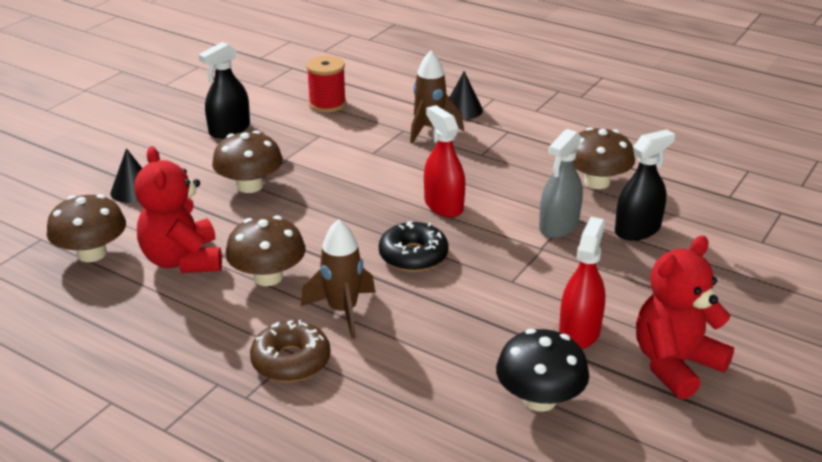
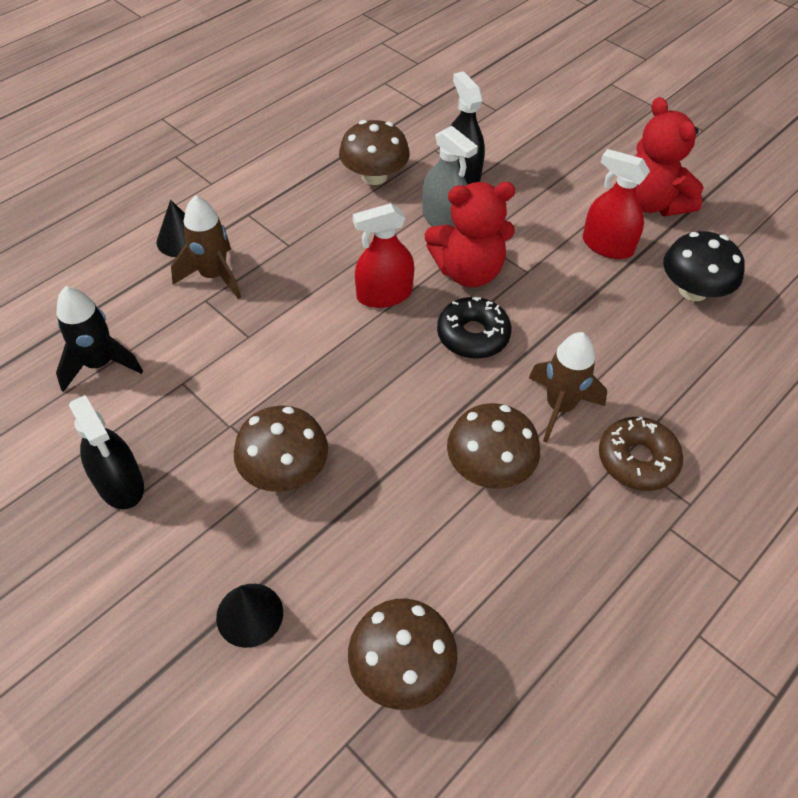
camera: 80 degrees left, 20 degrees up
red teddy bear [135,146,222,273] -> red teddy bear moved to [425,182,515,287]
red spool [306,56,346,113] -> black rocket [56,286,143,392]

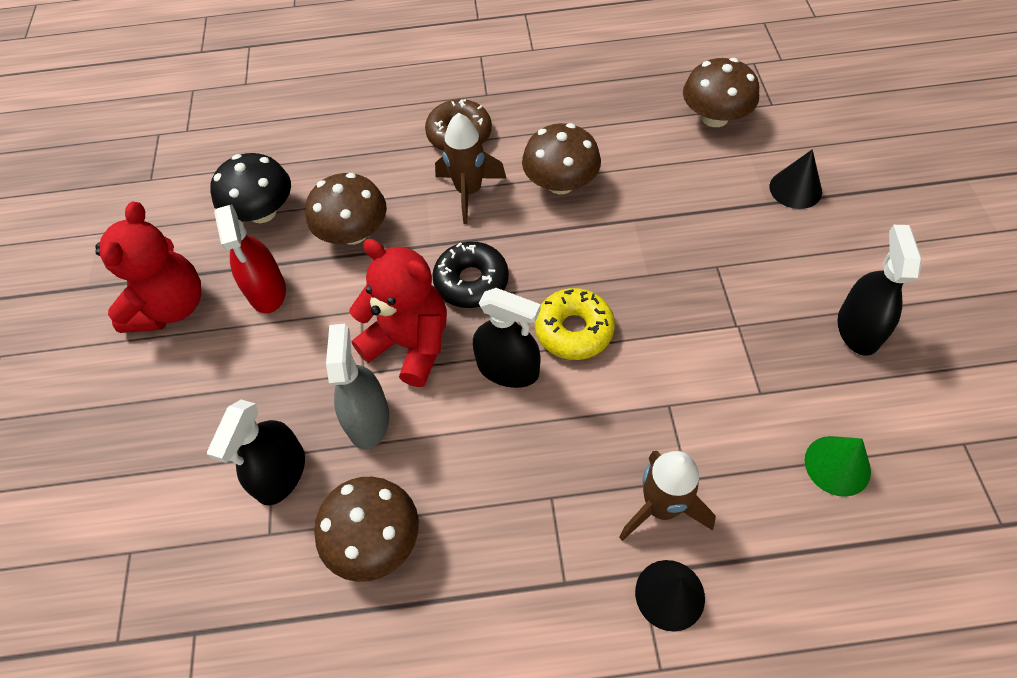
camera: 135 degrees left, 5 degrees up
black rocket [56,286,143,392] -> green cone [805,436,871,497]
brown mushroom [234,405,328,492] -> brown mushroom moved to [305,173,387,244]
red spray bottle [353,203,414,308] -> black spray bottle [473,288,541,388]
none -> yellow donut [535,288,615,360]

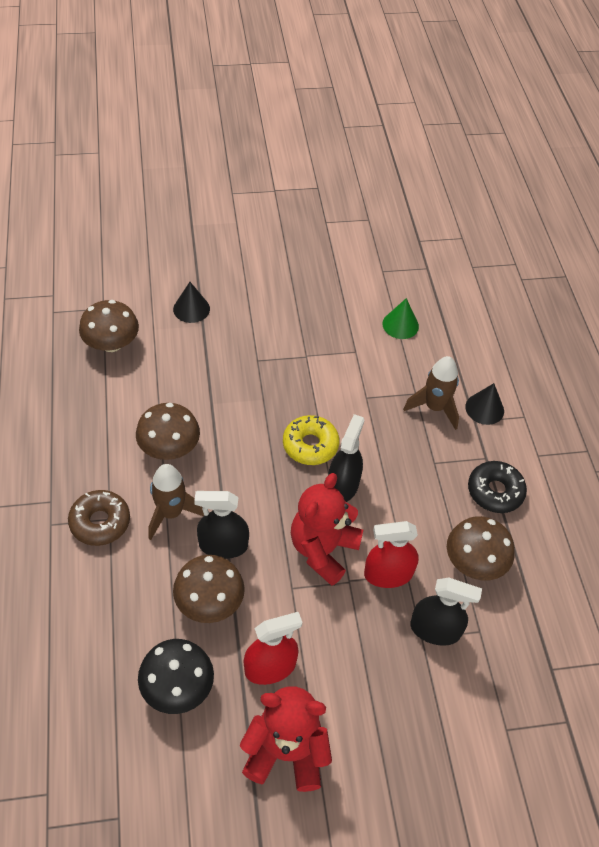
camera: 100 degrees left, 5 degrees down
grey spray bottle [326,324,389,450] -> red spray bottle [364,521,419,588]
black donut [432,242,509,308] -> black donut moved to [468,461,527,513]
black spray bottle [837,225,922,356] -> black spray bottle moved to [194,491,249,559]

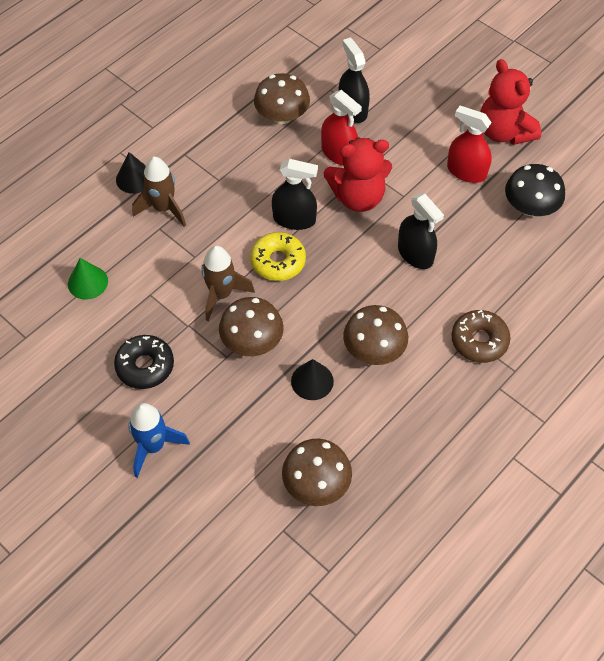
camera: 125 degrees left, 5 degrees up
brown rocket [148,464,205,540] -> brown rocket moved to [202,246,255,321]
black cone [173,282,210,323] -> black cone moved to [291,359,334,400]
brown mushroom [173,555,245,623] -> brown mushroom moved to [219,297,284,356]
black spray bottle [328,414,364,502] -> black spray bottle turned 150 degrees counterclockwise [272,159,318,230]
black donut [468,461,527,513] -> black donut moved to [114,335,174,389]
none -> blue rocket [128,403,190,478]

